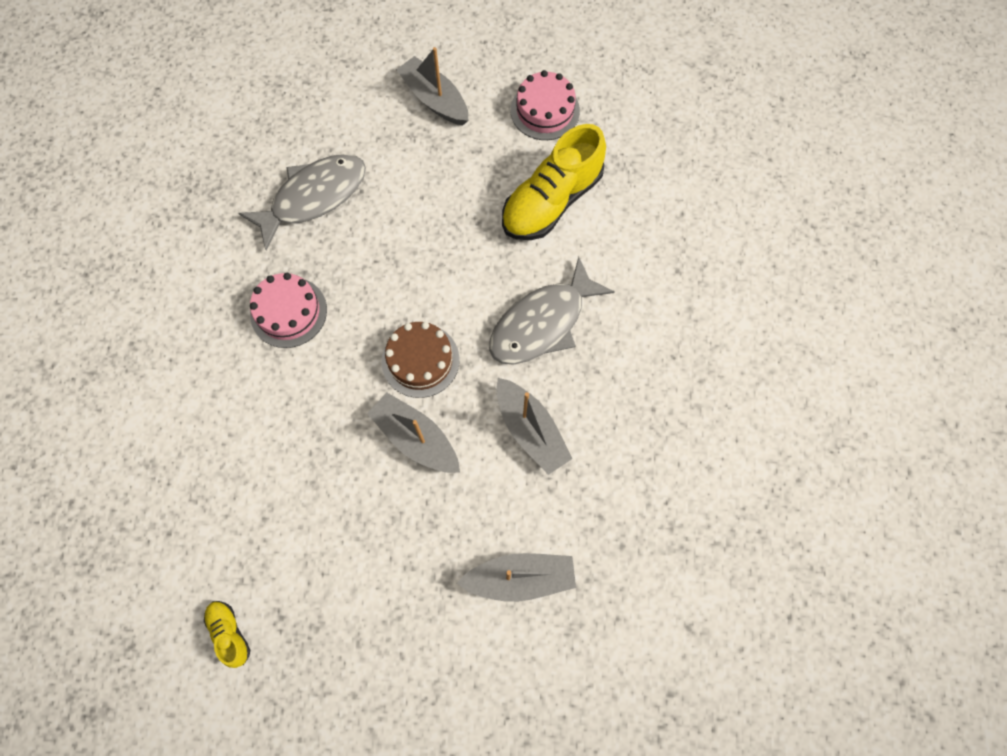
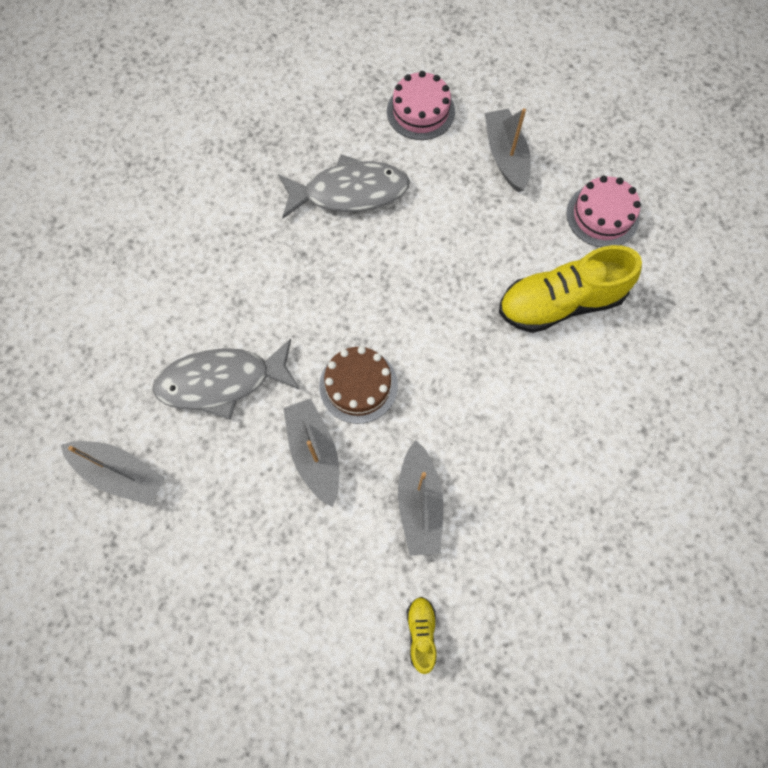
camera: 30 degrees right, 0 degrees up
yellow shoe [204,601,250,668] -> yellow shoe moved to [407,597,436,674]
pink cake [250,273,327,348] -> pink cake moved to [387,71,455,140]
grey boat [457,553,576,602] -> grey boat moved to [61,441,165,505]
grey fish [489,257,615,365] -> grey fish moved to [152,339,299,419]

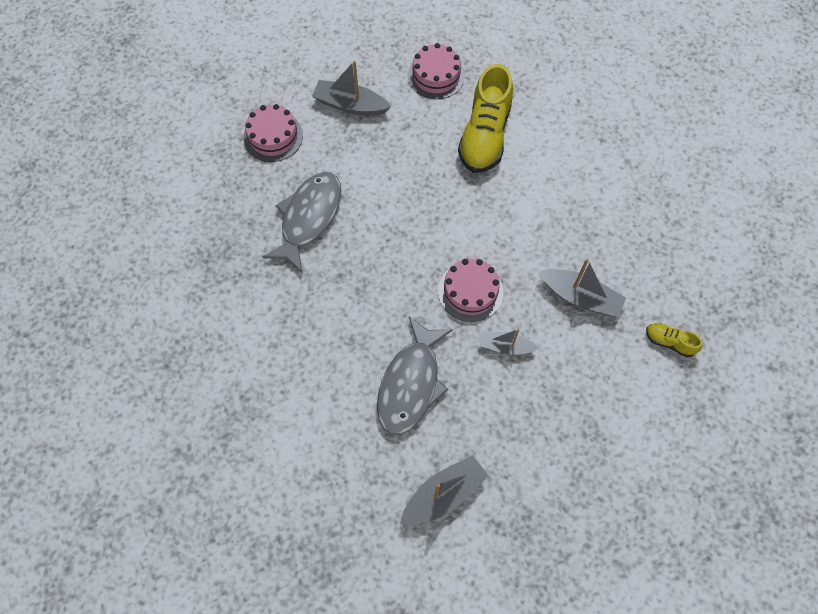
camera: 60 degrees left, 5 degrees down
grey boat [283,399,339,507] -> grey boat [480,329,539,355], size x0.64
brown cake [319,346,398,424] -> pink cake [438,259,503,322]

